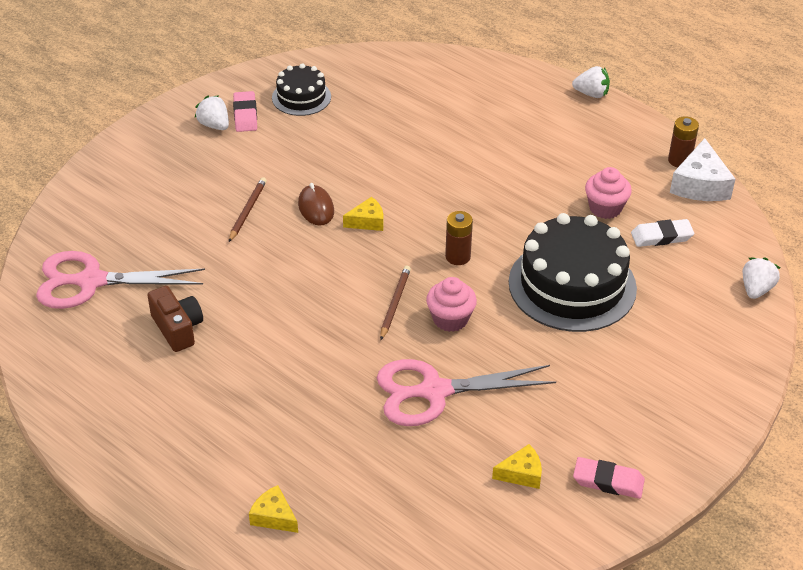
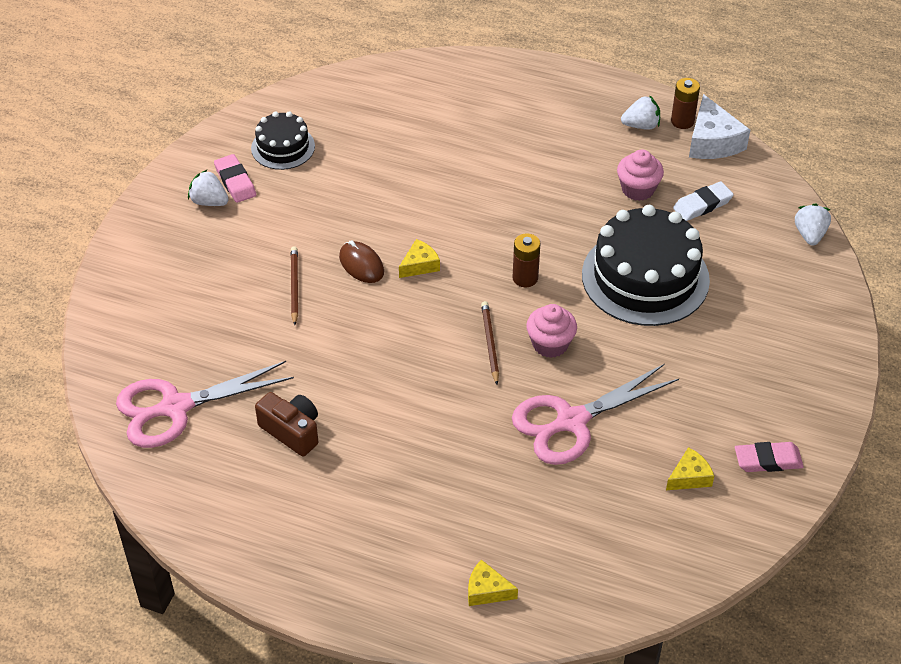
camera: 20 degrees left, 5 degrees up
white strawberry [572,66,610,98] -> white strawberry moved to [621,95,660,130]

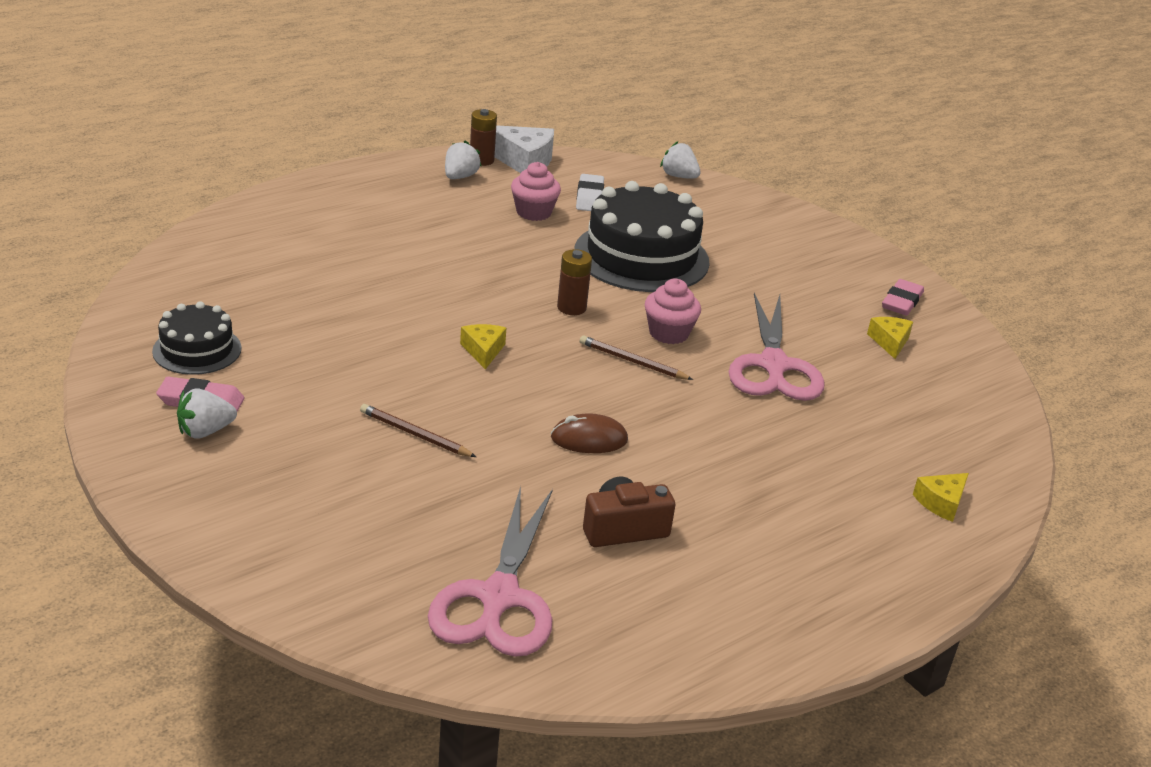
camera: 60 degrees left, 15 degrees down
brown mouse [339,240,384,283] -> brown mouse moved to [551,413,628,453]

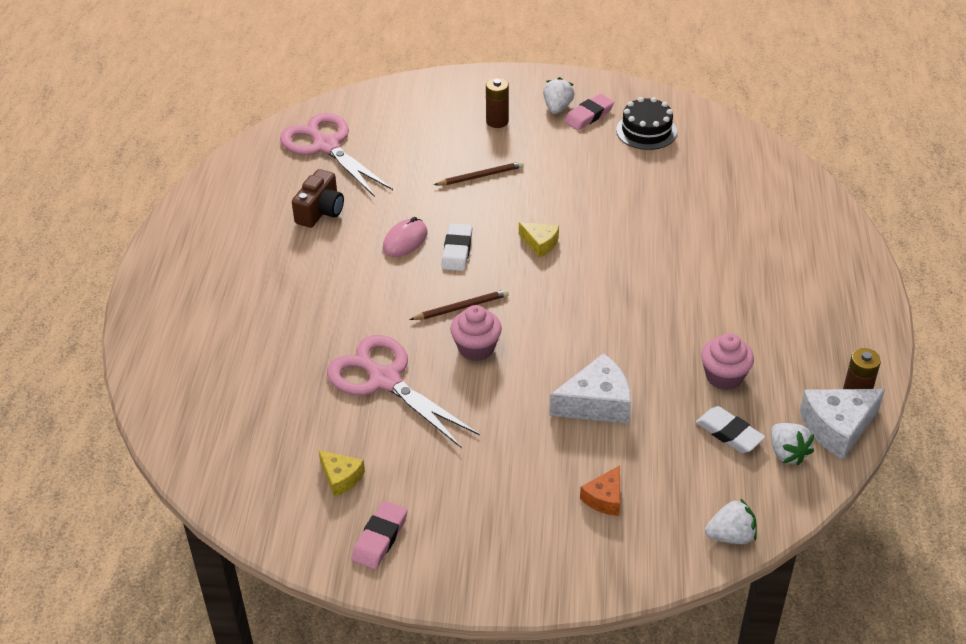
camera: 135 degrees right, 10 degrees up
white strawberry [445,140,482,179] -> white strawberry moved to [771,423,814,466]
brown mouse [551,413,628,453] -> pink mouse [383,217,428,257]
brown battery [557,249,592,315] -> brown battery moved to [486,78,509,128]
black cake [574,181,710,292] -> white cheese [549,353,631,424]
pink eraser [882,279,924,316] -> pink eraser turned 45 degrees clockwise [351,501,408,569]
yellow cheese [913,473,969,522] -> none
none -> white eraser [442,224,472,271]
none -> orange cheese [580,465,620,516]

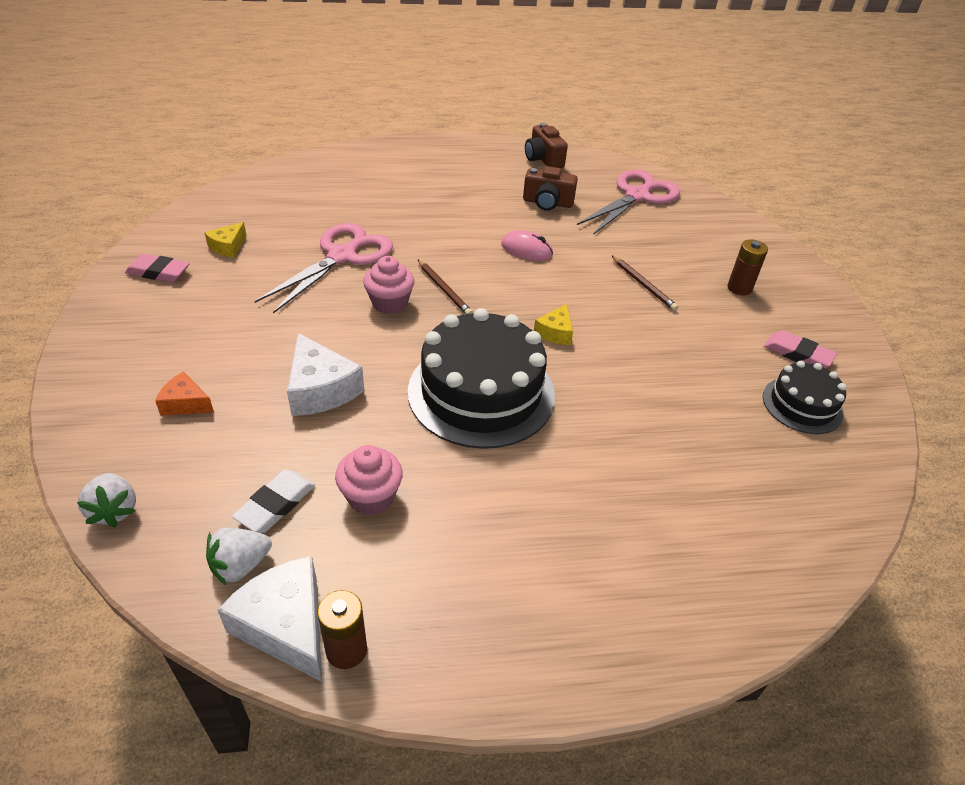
camera: 75 degrees right, 0 degrees up
white eraser [442,224,472,271] -> none
white strawberry [543,77,575,114] -> none
none -> black cake [408,308,555,449]
none -> brown camera [525,123,568,168]

